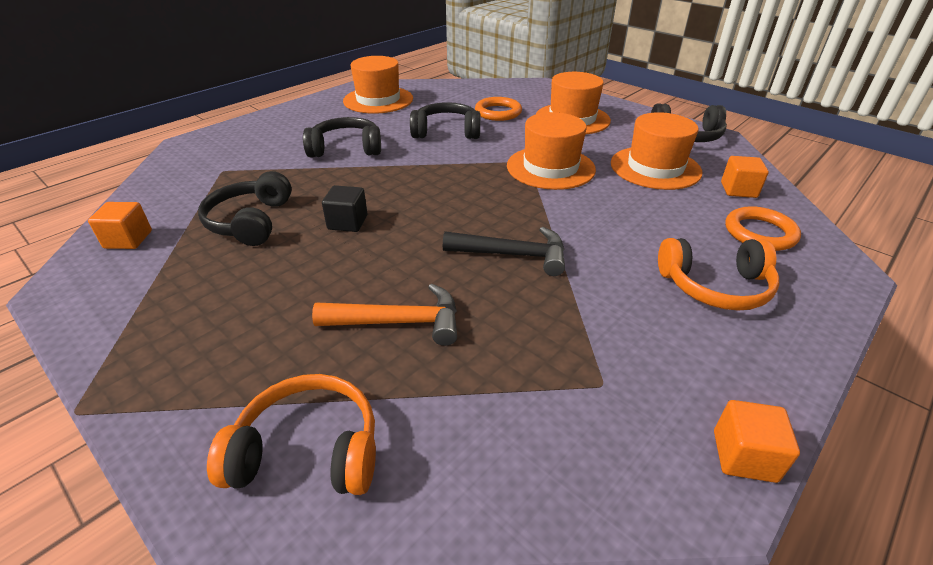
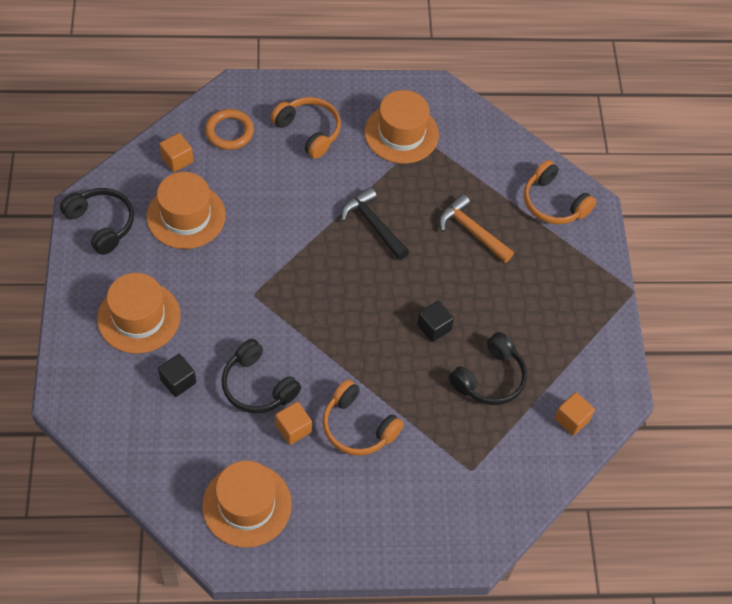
camera: 140 degrees left, 20 degrees up
black headphones [303,117,381,158] -> orange headphones [322,379,404,456]
orange ring [475,97,522,121] -> black cube [158,354,196,397]
orange hat [507,112,596,190] -> orange hat moved to [364,90,439,164]
orange cube [714,400,800,483] -> orange cube moved to [275,402,312,445]

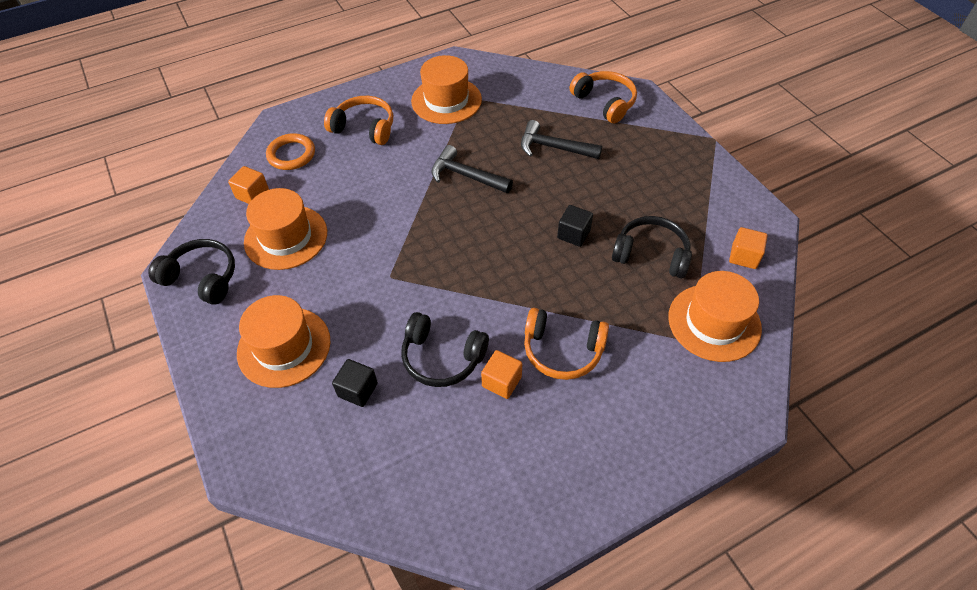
camera: 20 degrees left, 5 degrees down
orange hat [202,461,292,548] -> orange hat moved to [668,271,762,362]
orange hammer [439,194,514,263] -> black hammer [521,120,602,159]
black headphones [449,332,527,405] -> black headphones turned 90 degrees counterclockwise [612,216,692,278]
orange headphones [524,160,596,224] -> orange headphones turned 150 degrees counterclockwise [569,71,637,123]

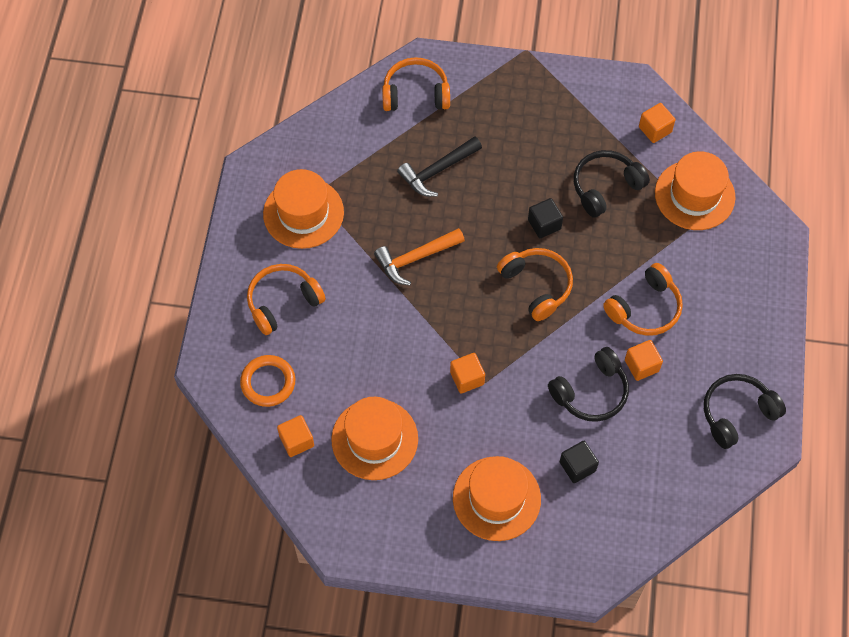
camera: 55 degrees left, 10 degrees up
black headphones [148,239,235,305] -> black headphones moved to [704,374,786,449]
black hammer [431,145,513,193] -> orange hammer [374,228,465,286]
none -> orange cube [450,353,485,394]
none -> orange headphones [497,248,573,321]

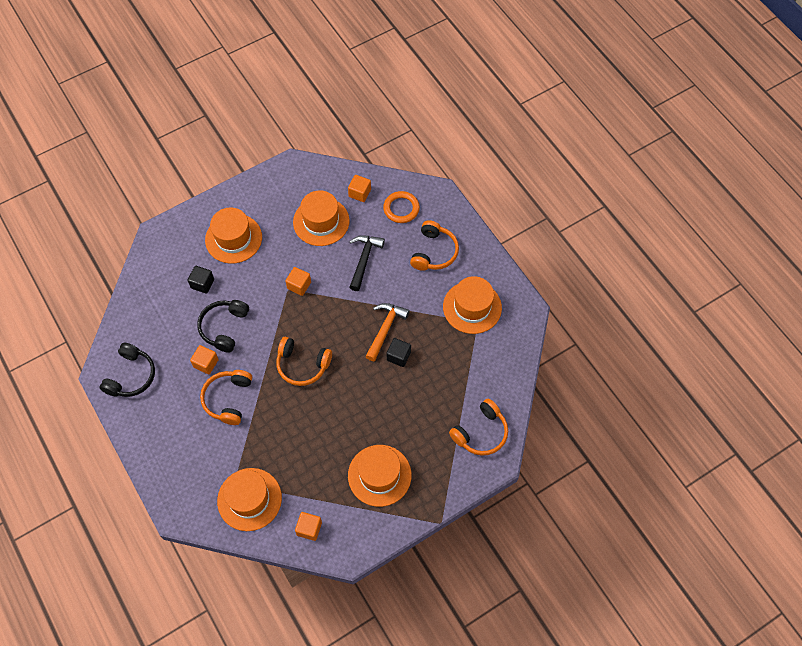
camera: 140 degrees right, 0 degrees up
black hammer [397,136,482,197] -> black hammer moved to [349,235,385,291]
black cube [528,198,563,238] -> black cube moved to [386,338,411,367]
black headphones [574,150,650,218] -> none
none -> orange hat [348,445,412,507]

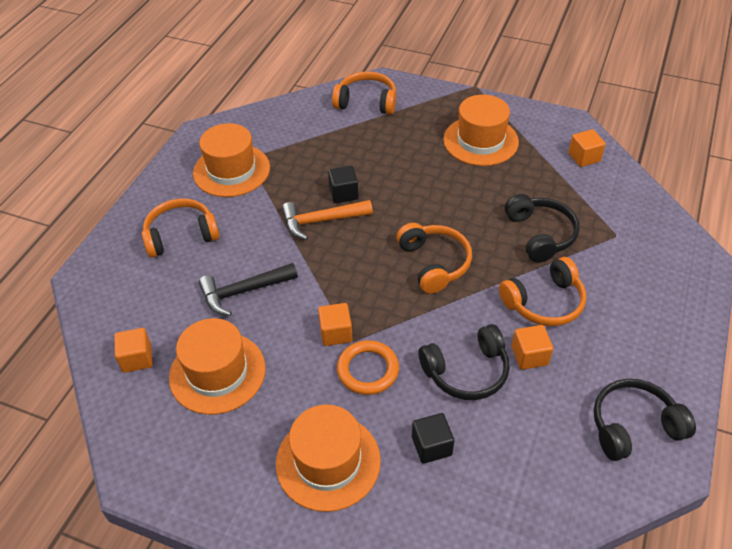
camera: 125 degrees left, 15 degrees down
orange hat [217,468,282,531] -> none
orange ring [383,191,420,223] -> orange ring moved to [337,340,399,395]
none -> black headphones [505,194,579,263]

